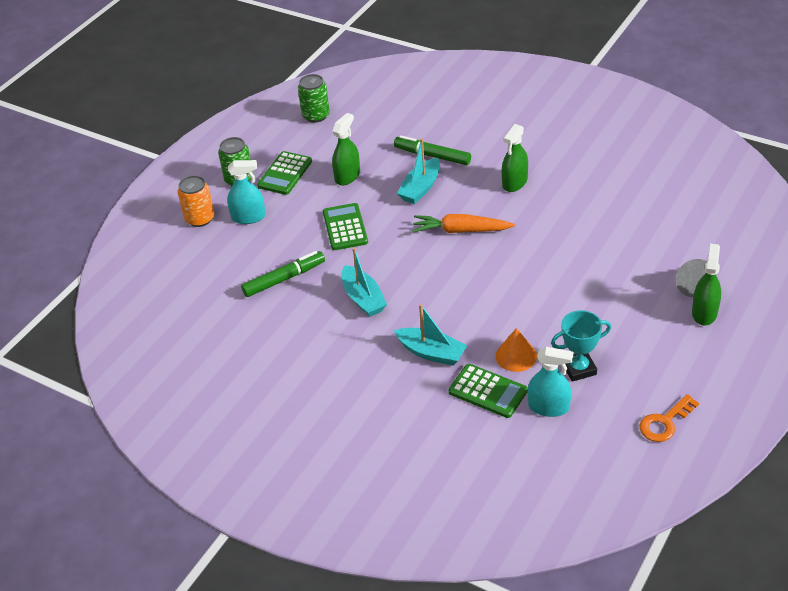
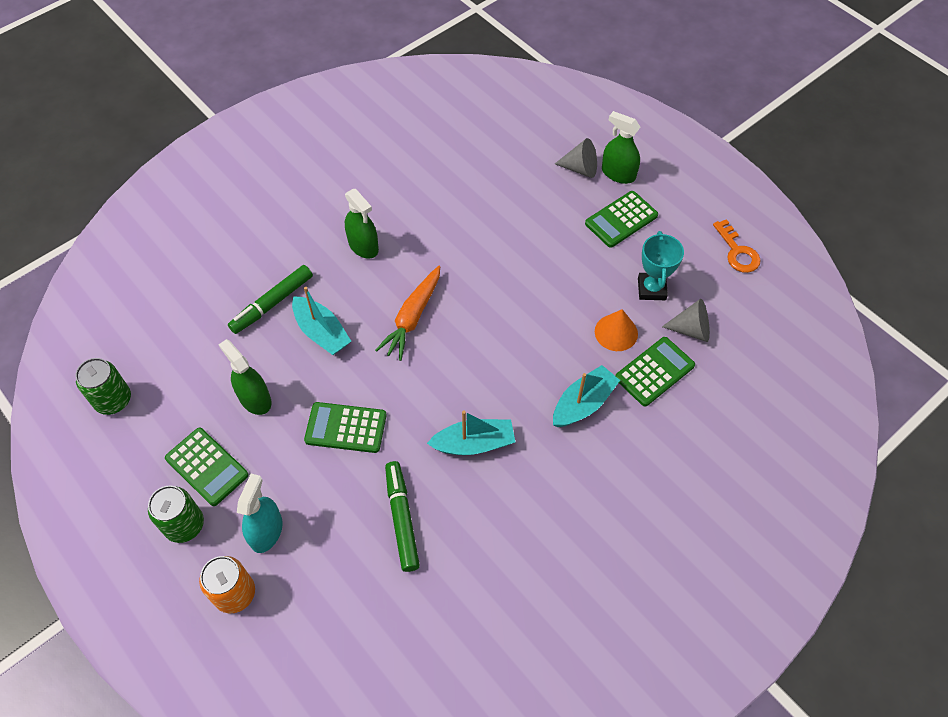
camera: 75 degrees left, 15 degrees up
turquoise spray bottle [528,347,573,417] -> grey cone [662,299,710,342]
none -> green calculator [585,191,658,248]

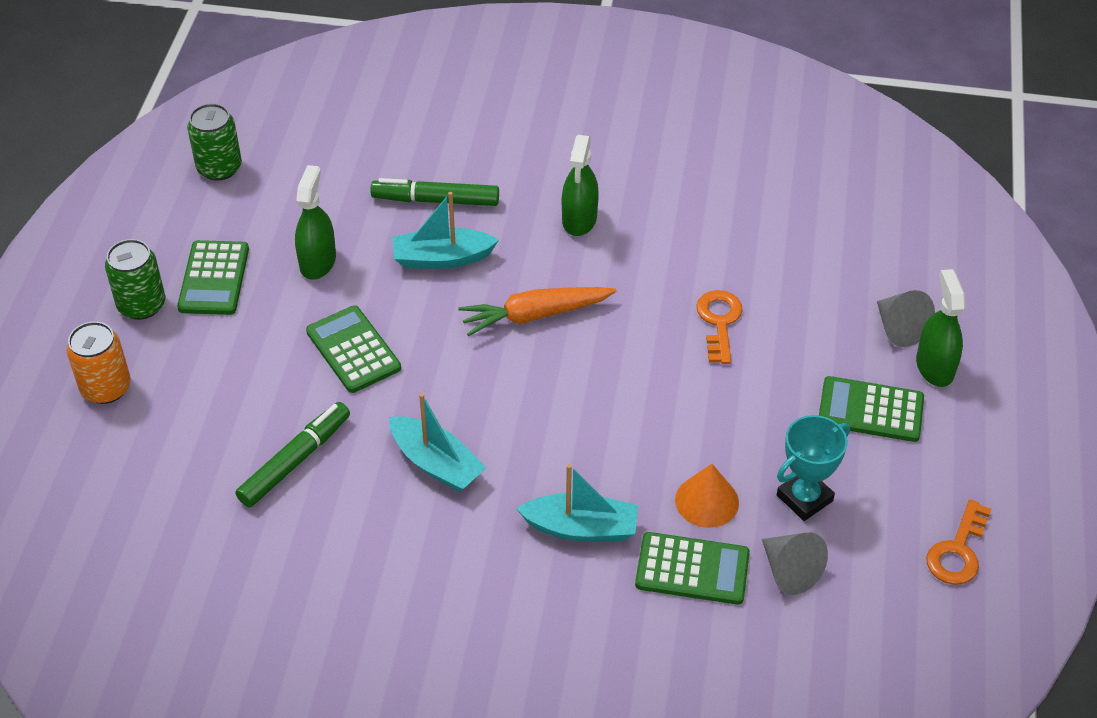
camera: 50 degrees right, 10 degrees down
turquoise spray bottle [237,474,283,553] -> none
turquoise boat [292,287,351,355] -> turquoise boat turned 75 degrees clockwise [392,192,499,269]
none -> orange key [696,290,743,364]

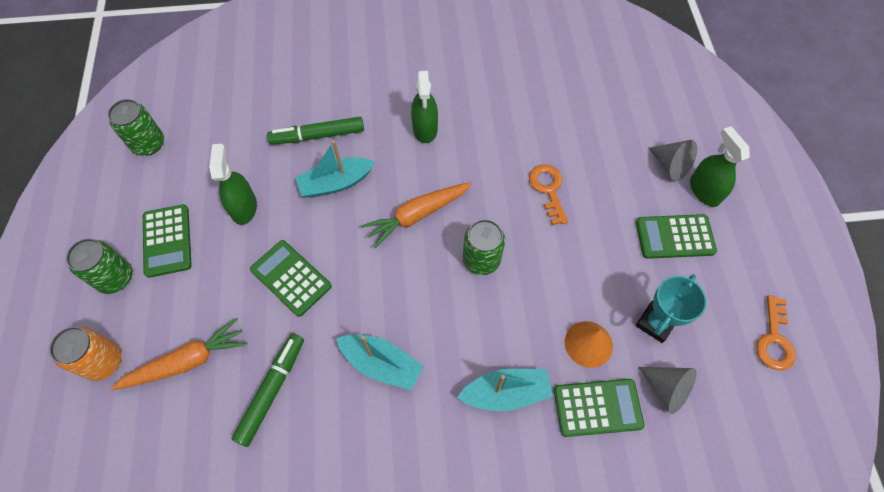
camera: 15 degrees left, 15 degrees up
none -> orange carrot [111,318,247,390]
none -> green can [463,219,505,275]

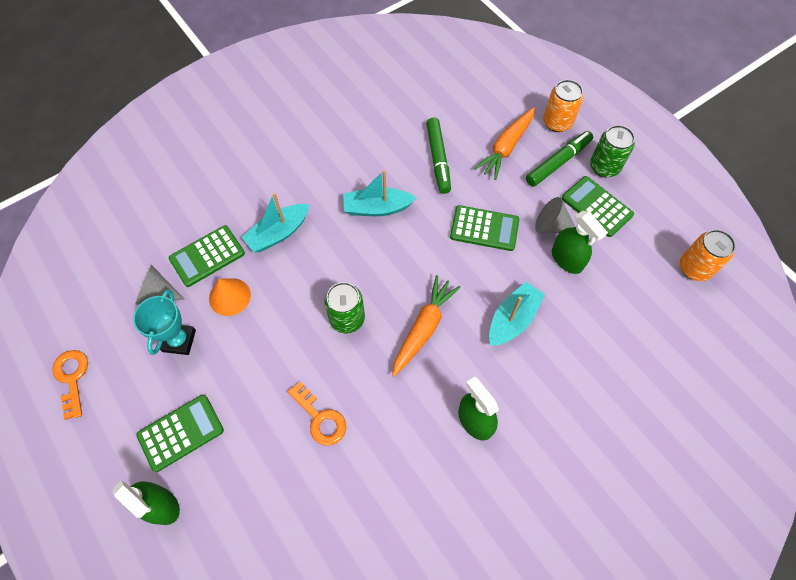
camera: 150 degrees right, 0 degrees up
green can [108,99,164,156] -> orange can [680,229,736,281]
green marker [267,117,364,145] -> green marker moved to [526,131,593,187]
grey cone [649,140,697,181] -> grey cone moved to [535,197,575,233]

